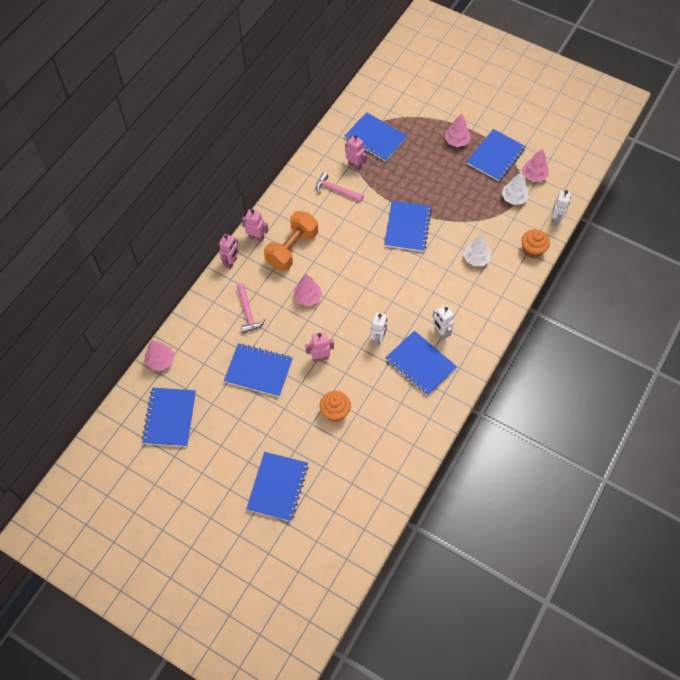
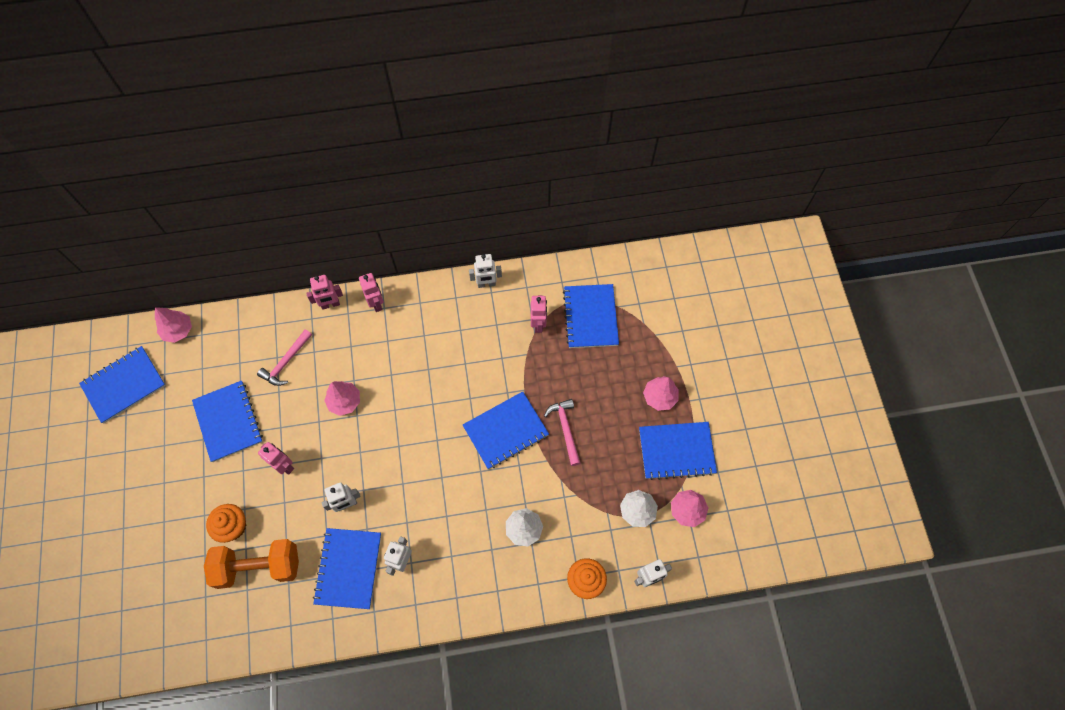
camera: 50 degrees right, 5 degrees up
blue notebook [246,452,309,521] -> none
orange dumbbell [264,211,318,271] -> orange dumbbell moved to [204,539,299,589]
pink hammer [316,172,364,202] -> pink hammer moved to [544,399,580,466]
none -> white robot [469,254,502,288]

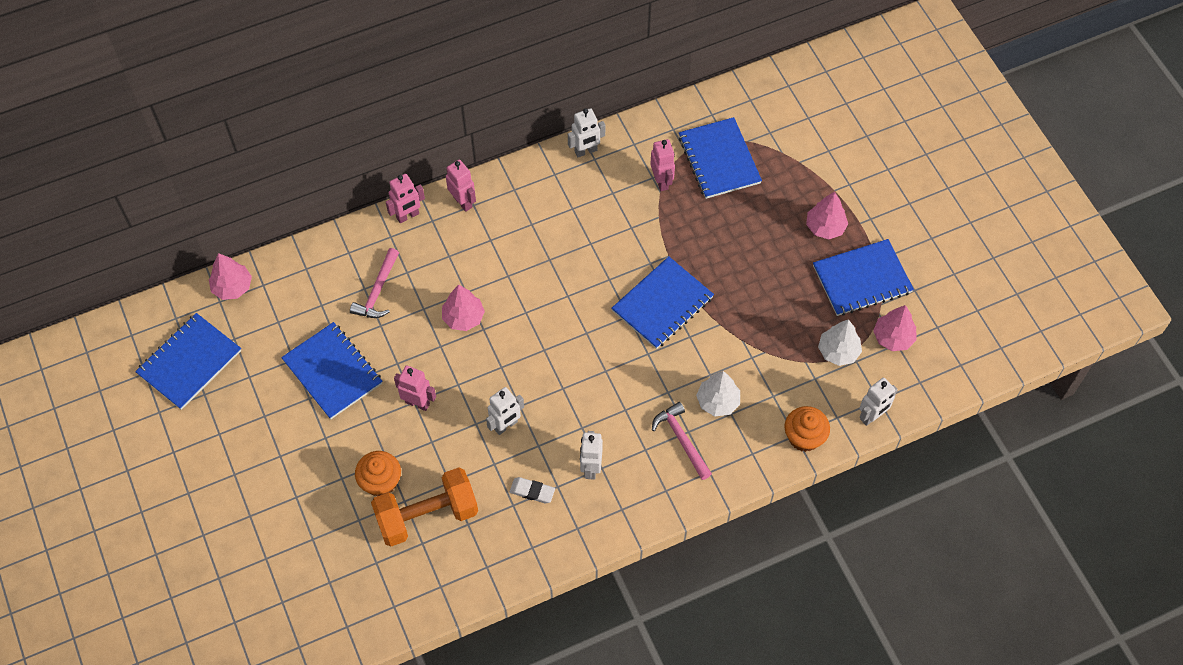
camera: 15 degrees left, 5 degrees down
blue notebook [313,528,381,609] -> white eraser [510,477,555,503]
pink hammer [544,399,580,466] -> pink hammer moved to [652,402,712,480]

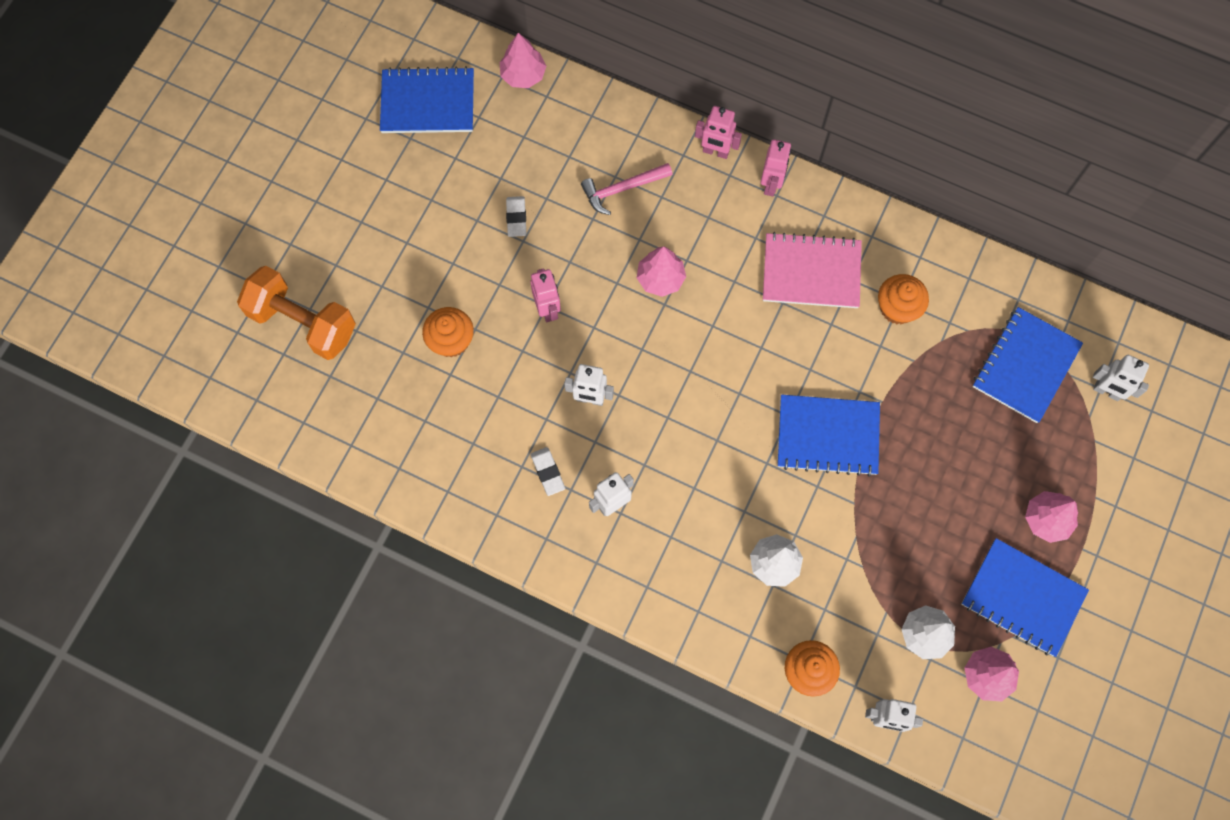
camera: 50 degrees right, 10 degrees up
blue notebook [281,322,382,419] -> white eraser [506,196,526,237]
orange dumbbell [371,467,478,546] -> orange dumbbell moved to [237,266,356,360]
white robot [568,108,605,157] -> white robot moved to [1093,355,1149,401]
pink robot [650,139,675,191] -> none
pink hammer [652,402,712,480] -> none
none -> pink notebook [763,232,862,308]
none -> orange cupcake [878,274,929,324]

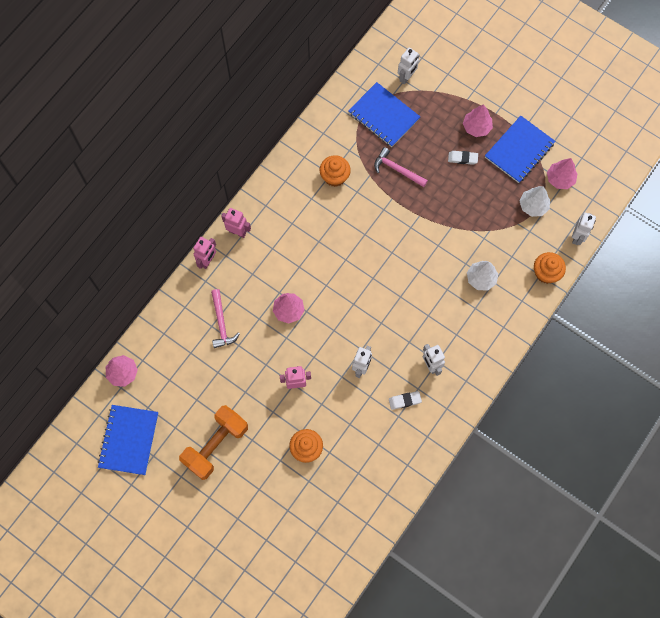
camera: 80 degrees left, 0 degrees up
orange dumbbell [237,266,356,360] -> orange dumbbell moved to [179,405,248,480]
white eraser [506,196,526,237] -> white eraser moved to [448,151,478,165]
pink notebook [763,232,862,308] -> none
blue notebook [778,395,880,477] -> none
none -> pink hammer [374,147,428,187]

